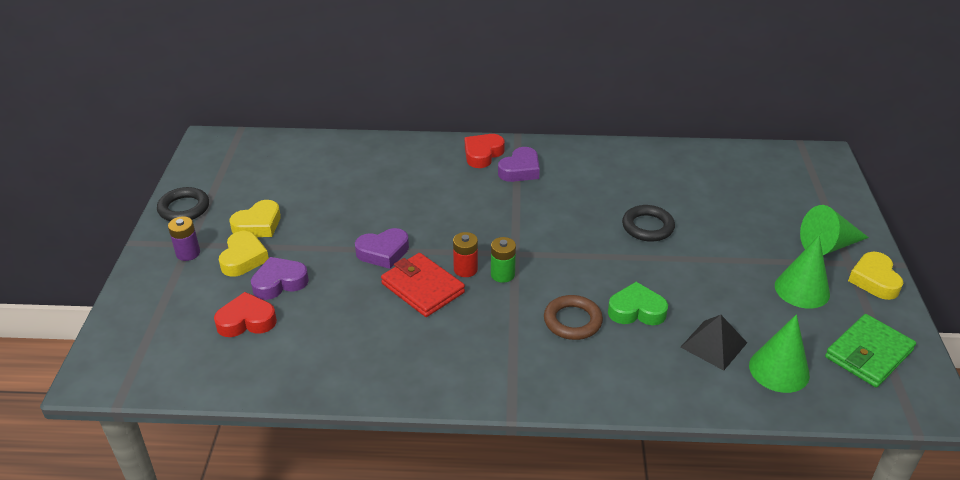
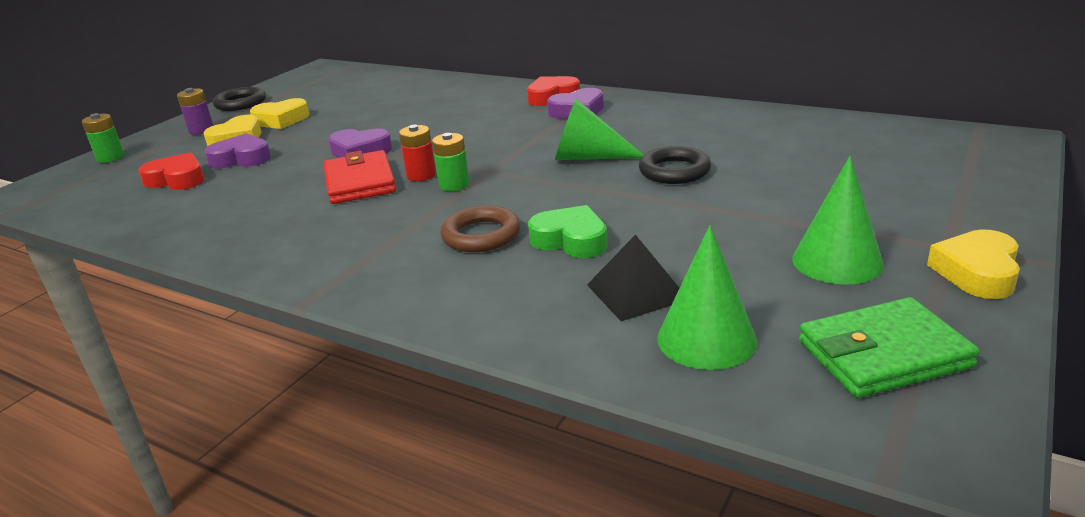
camera: 30 degrees right, 10 degrees down
green cone [800,205,869,255] -> green cone moved to [555,98,644,160]
none -> green battery [82,113,124,163]

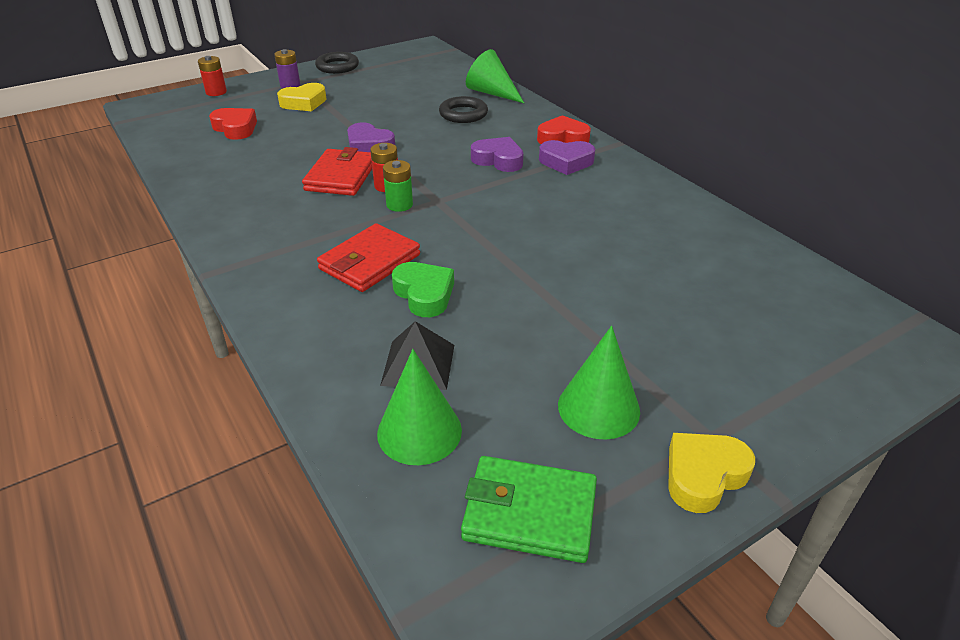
camera: 25 degrees right, 10 degrees up
green battery [82,113,124,163] -> red battery [198,56,227,96]
purple heart [204,133,271,169] -> purple heart moved to [471,137,524,172]
yellow heart [250,98,310,129] -> none
brown ring [441,206,520,252] -> red wallet [317,223,420,292]
green cone [555,98,644,160] -> green cone moved to [466,49,524,103]
black ring [639,146,711,184] -> black ring moved to [439,96,488,123]

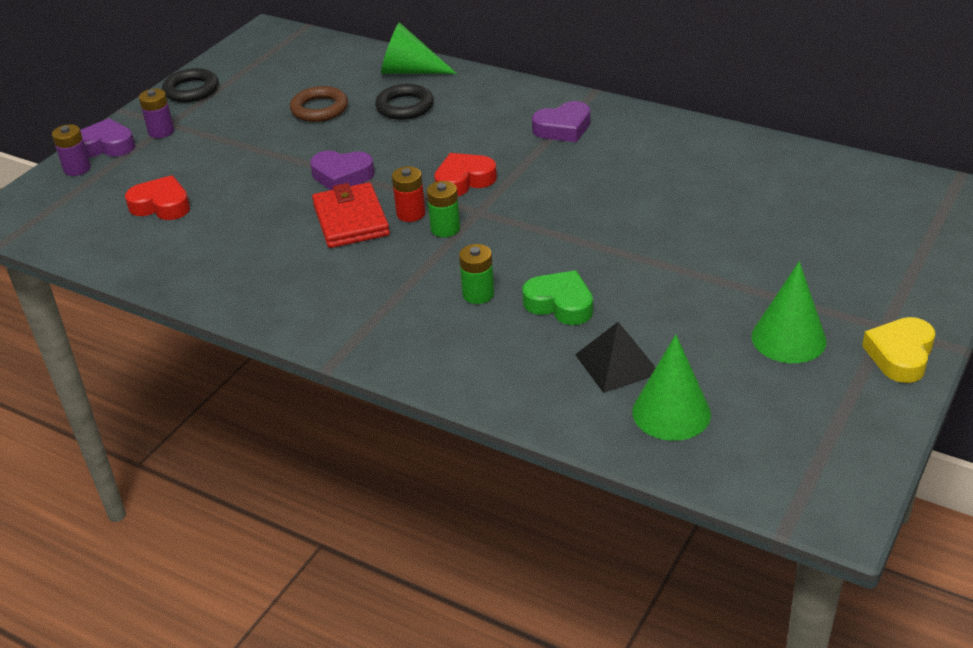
camera: 25 degrees left, 0 degrees up
red battery [198,56,227,96] -> purple battery [52,124,91,176]
yellow heart [277,83,327,111] -> none
red wallet [317,223,420,292] -> green battery [459,244,494,304]
green wallet [461,456,597,563] -> none
purple heart [471,137,524,172] -> purple heart moved to [80,118,135,157]
red heart [537,115,591,144] -> red heart moved to [434,153,497,196]
none -> brown ring [290,86,348,122]

